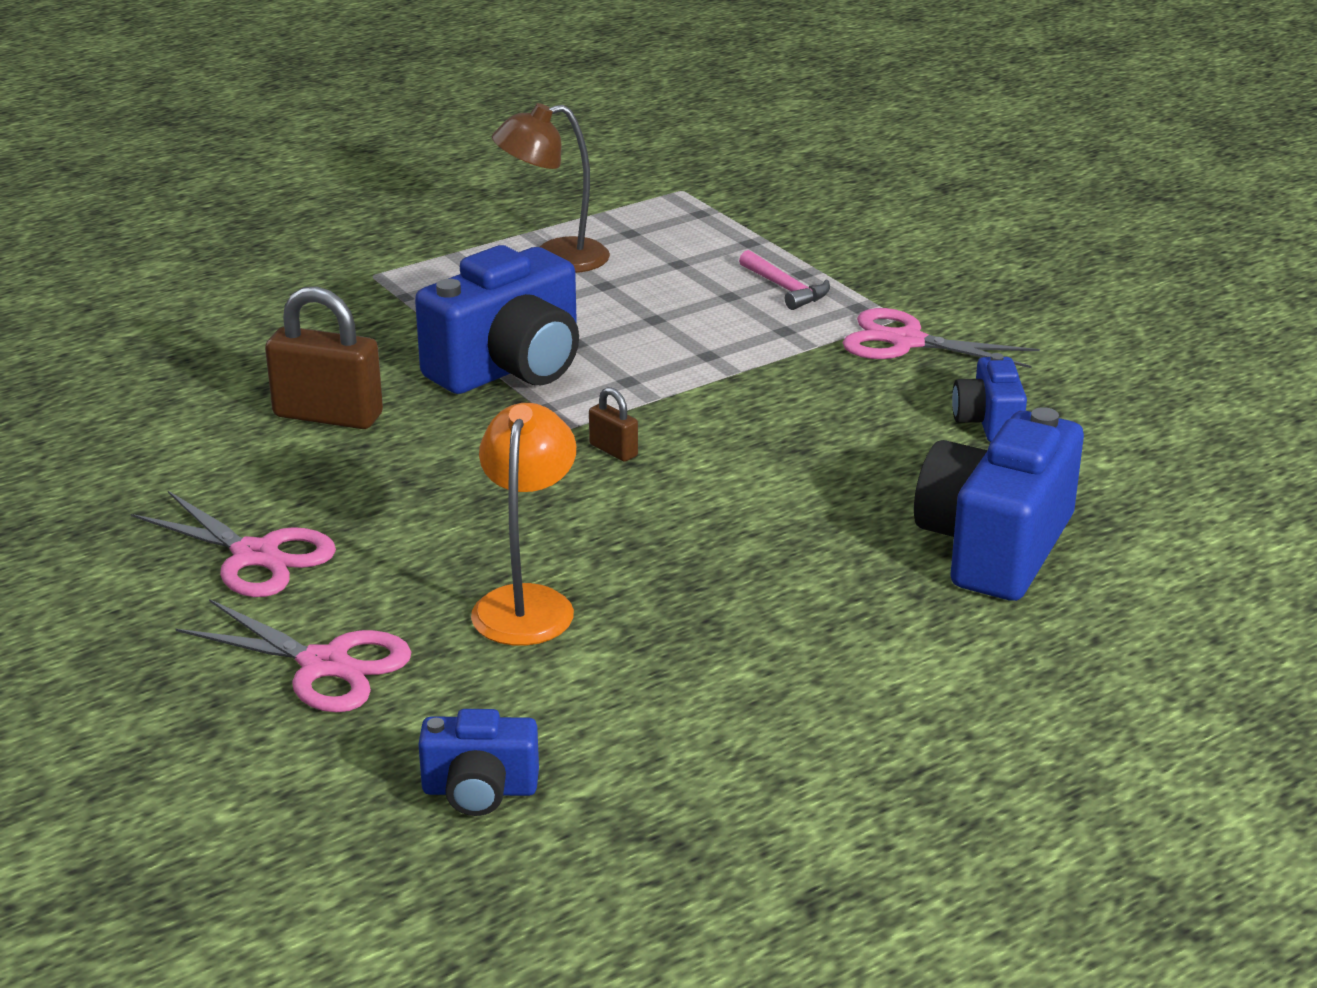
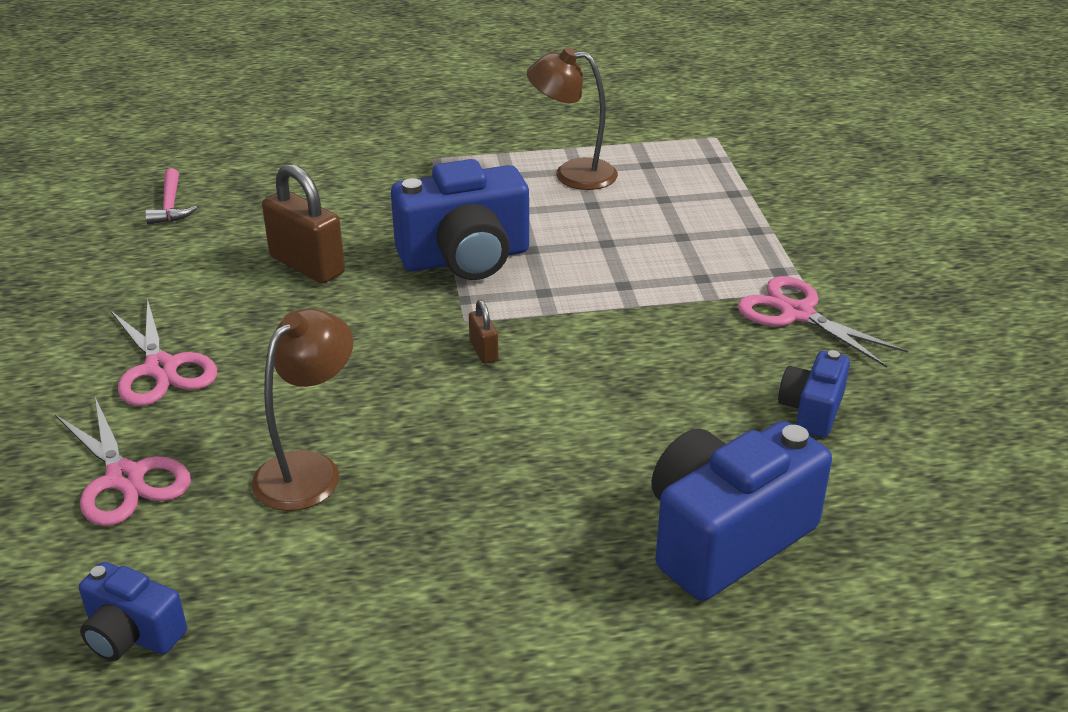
camera: 25 degrees right, 5 degrees up
orange lamp [471,403,576,646] -> brown lamp [252,309,353,511]
pink hammer [739,250,830,310] -> pink hammer moved to [145,168,197,225]

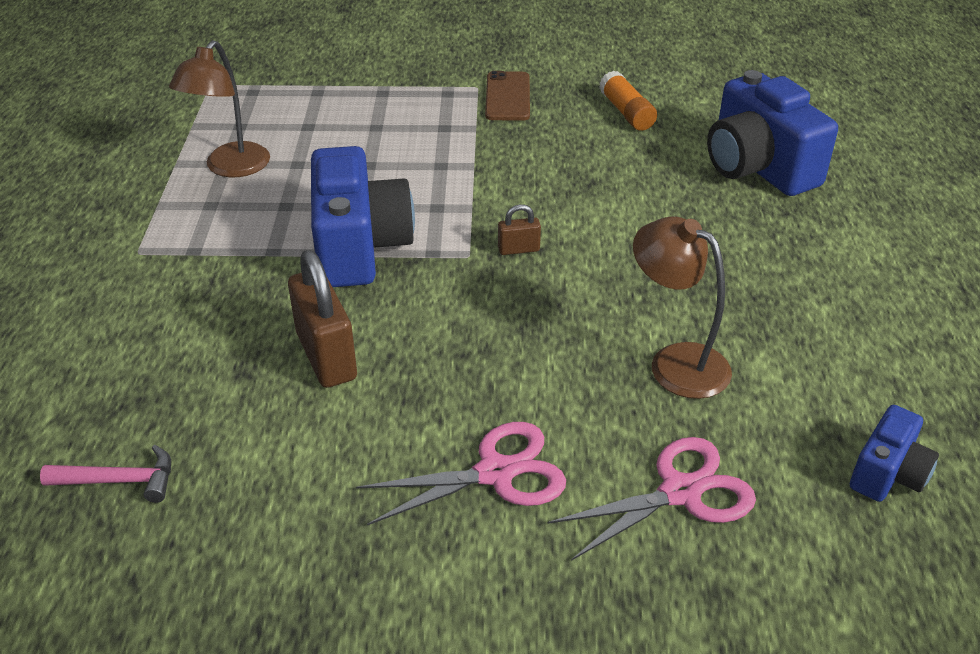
camera: 80 degrees left, 5 degrees up
brown padlock [262,164,345,283] -> brown padlock turned 75 degrees counterclockwise [288,250,357,388]
pink scissors [738,276,908,368] -> brown phone [485,71,530,121]
blue camera [778,350,850,437] -> orange glue stick [599,71,657,131]

